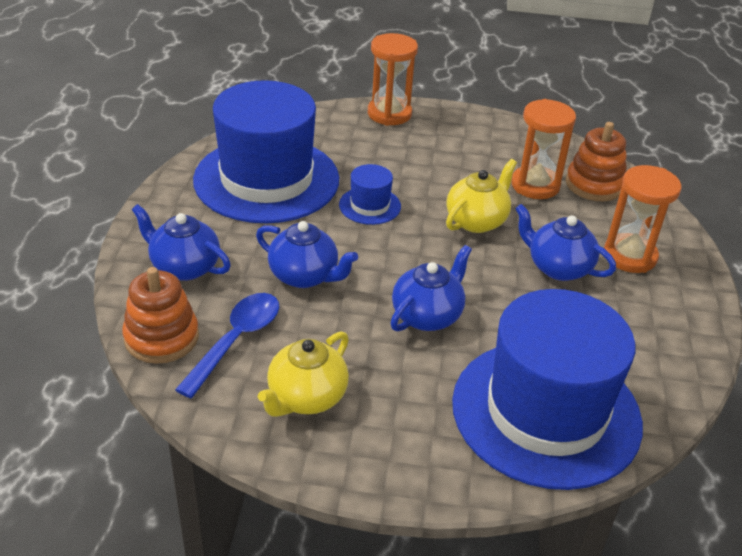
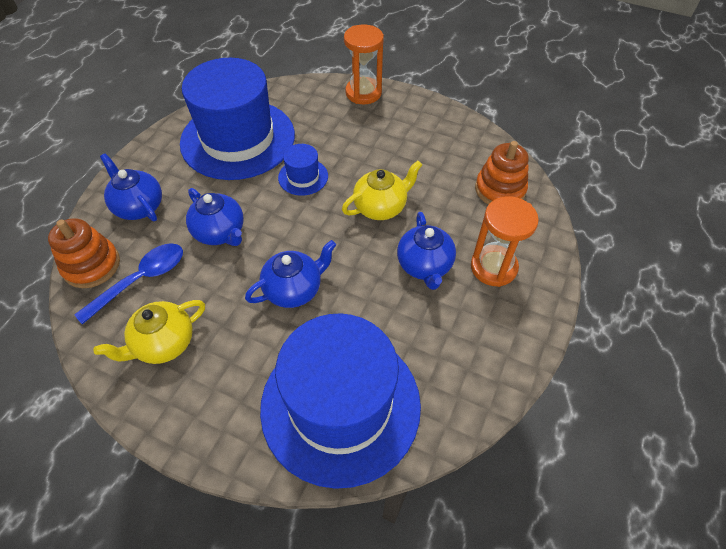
camera: 20 degrees right, 15 degrees up
orange hourglass [511,99,576,199] -> none
blue teapot [515,204,616,281] -> blue teapot turned 150 degrees counterclockwise [397,212,456,290]

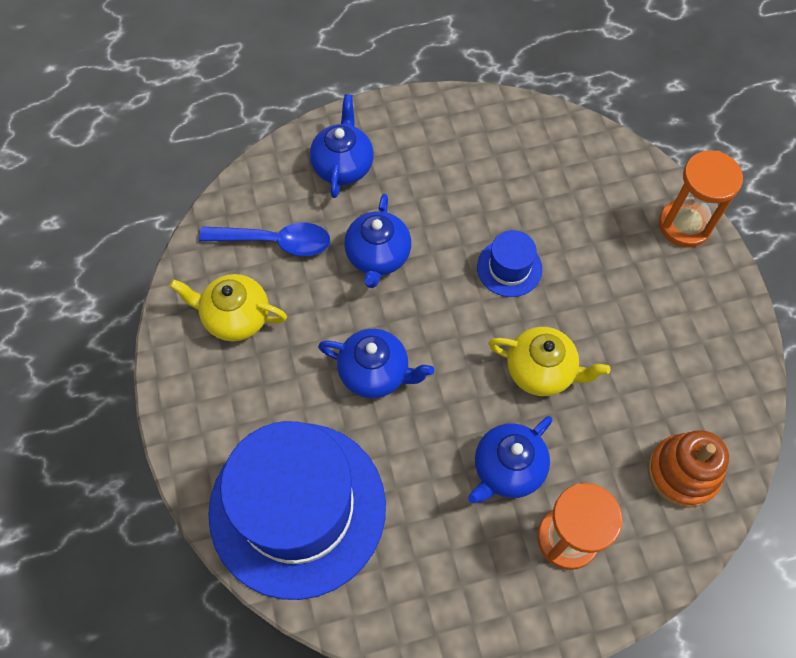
camera: 50 degrees right, 10 degrees up
orange stacking toy [48,218,120,288] -> none
blue hat [180,58,295,180] -> none

